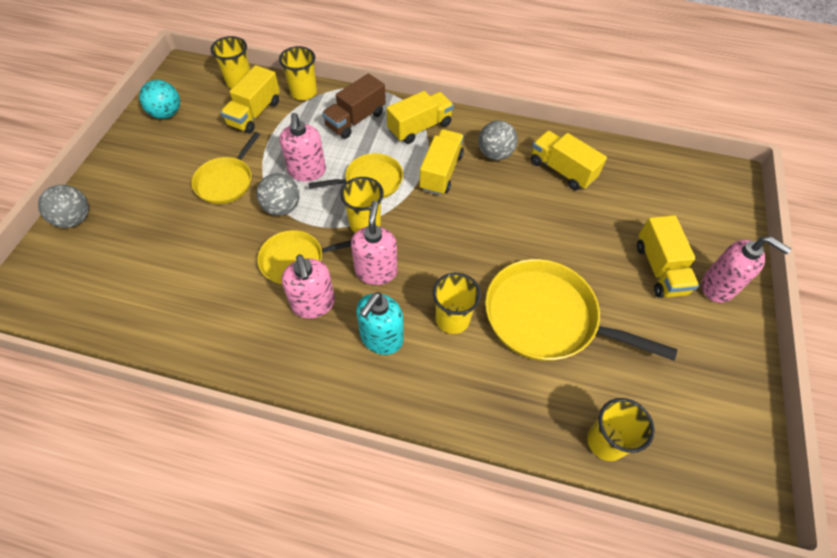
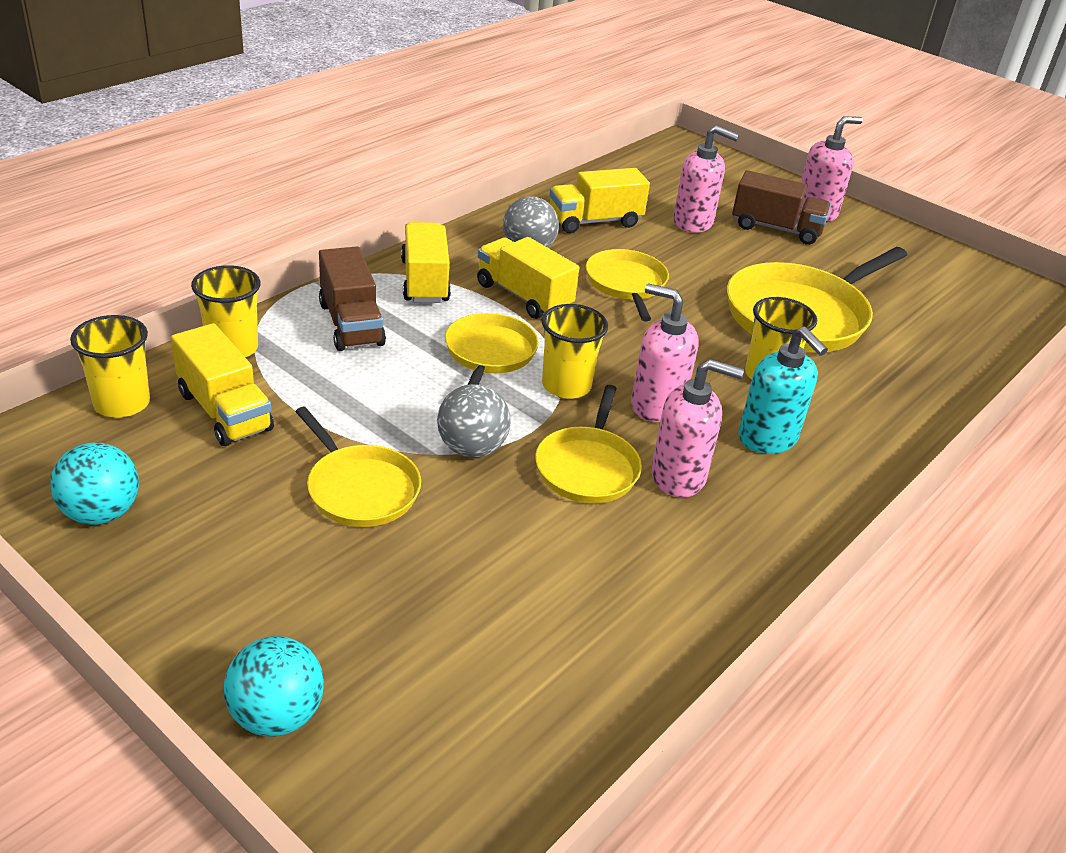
camera: 65 degrees left, 20 degrees down
grey ball [38,185,89,228] -> turquoise ball [224,636,324,737]
pink soap dispenser [280,113,326,181] -> pink soap dispenser moved to [673,125,739,233]
yellow cup [587,398,655,461] -> none
yellow truck [637,215,699,298] -> brown truck [732,170,831,245]
none -> yellow pan [586,249,669,321]

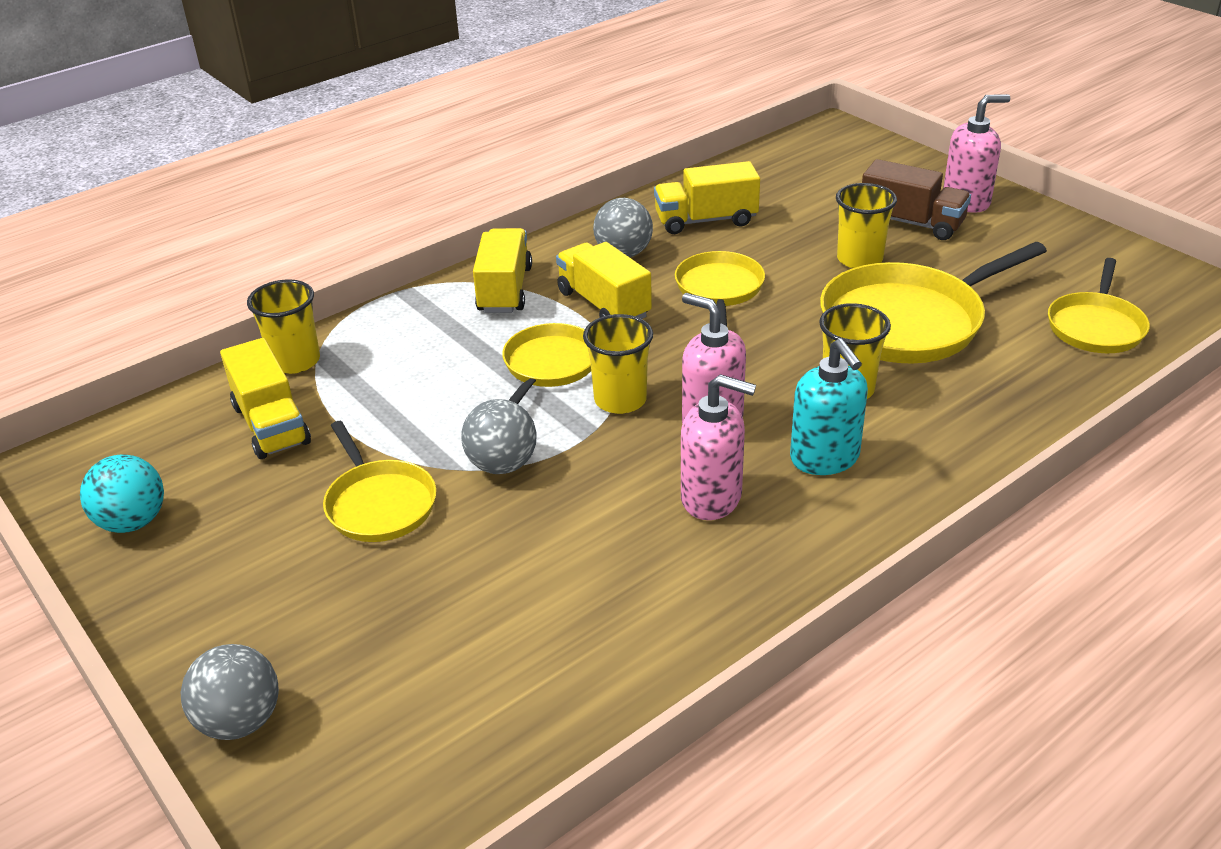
camera: 15 degrees right, 0 degrees up
yellow cup [70,315,150,418] -> yellow cup moved to [836,183,897,268]
turquoise ball [224,636,324,737] -> grey ball [180,644,279,740]
brown truck [319,246,386,351] -> none
yellow pan [535,385,642,503] -> yellow pan moved to [1048,258,1150,353]
pink soap dispenser [673,125,739,233] -> none

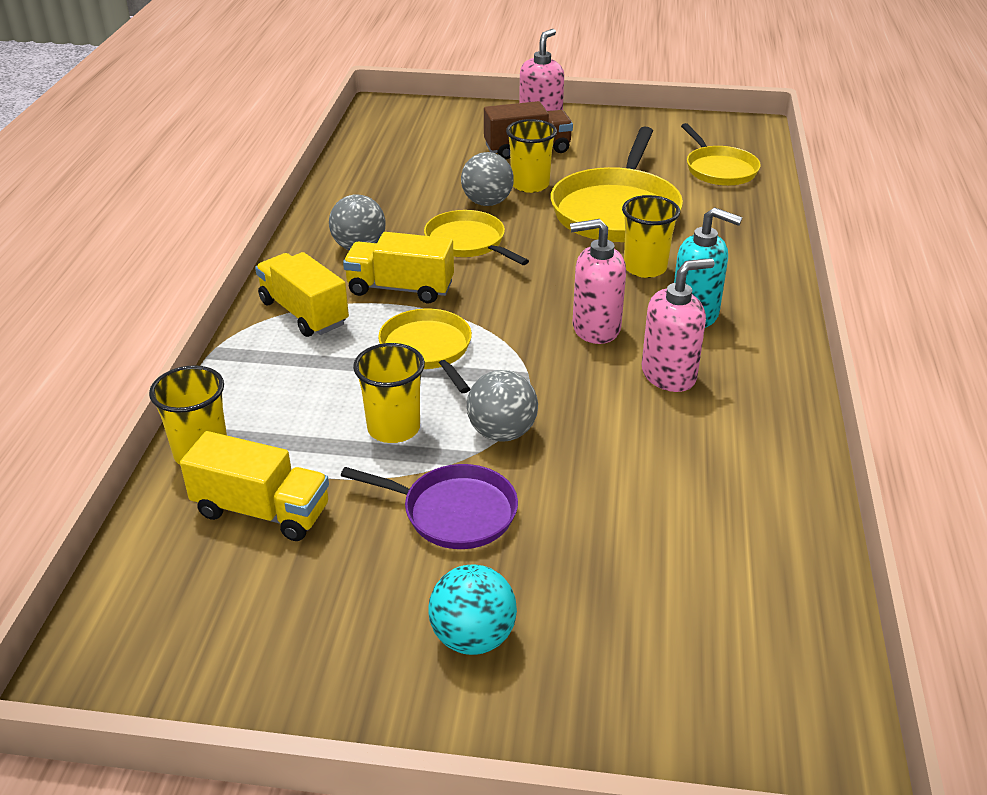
camera: 45 degrees left, 0 degrees up
turquoise ball [80,454,164,533] -> turquoise ball moved to [428,565,517,655]
grey ball [180,644,279,740] -> grey ball moved to [461,152,514,206]
yellow pan [323,421,437,542] -> purple pan [341,464,518,549]
yellow cup [583,314,653,414] -> yellow cup moved to [353,343,425,443]
yellow truck [654,161,760,234] -> none

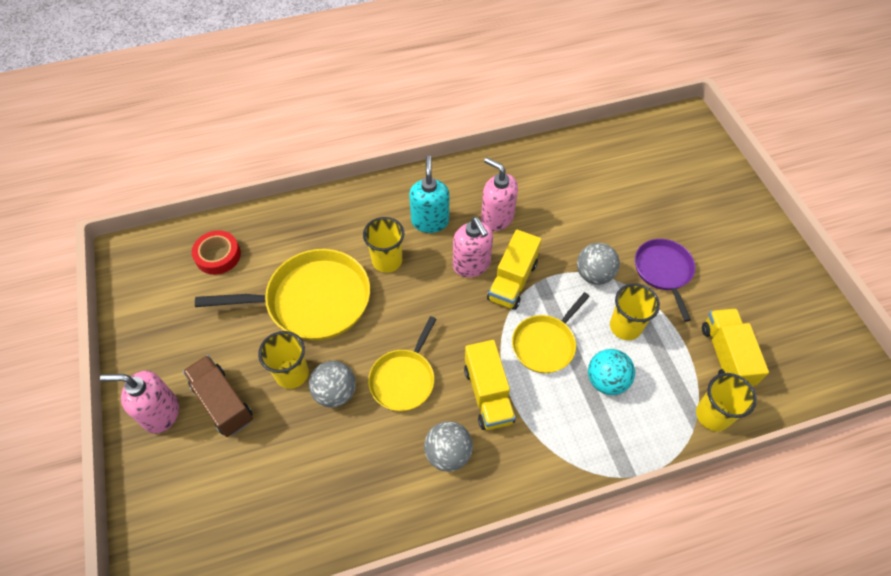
camera: 115 degrees left, 20 degrees up
yellow truck [255,252,349,337] -> yellow truck moved to [487,230,541,310]
turquoise ball [428,565,517,655] -> turquoise ball moved to [588,349,635,395]
yellow pan [681,123,761,186] -> red tape [192,231,241,275]

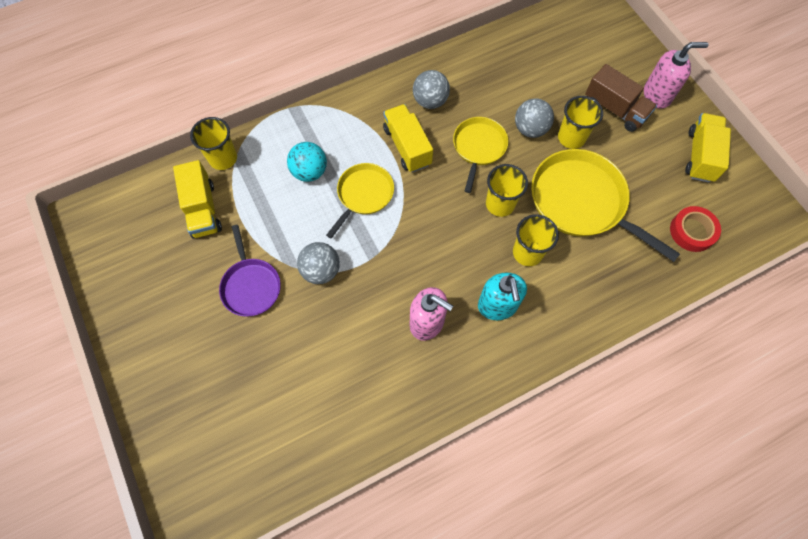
camera: 170 degrees right, 10 degrees up
yellow pan [195,249,370,340] -> yellow pan turned 60 degrees clockwise [531,149,680,262]
pink soap dispenser [453,217,493,277] -> none
yellow truck [487,230,541,310] -> yellow truck moved to [685,113,731,183]
yellow cup [610,283,660,340] -> yellow cup moved to [486,164,528,217]

